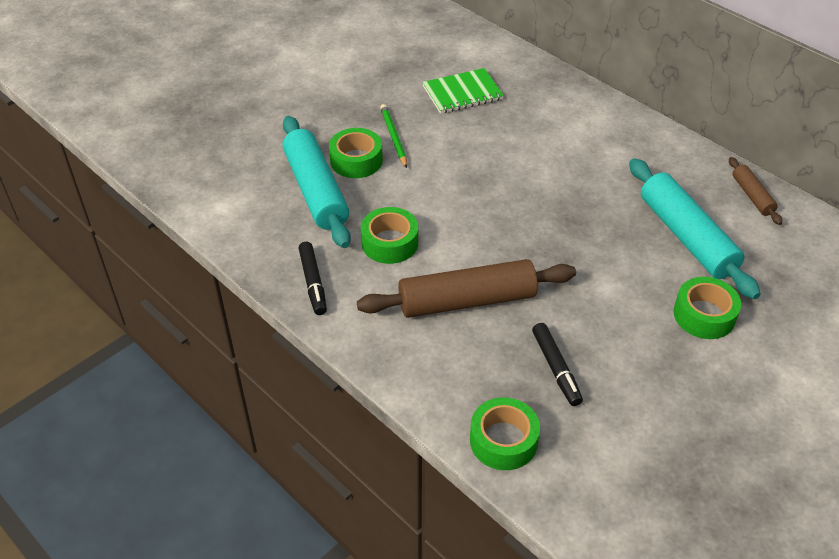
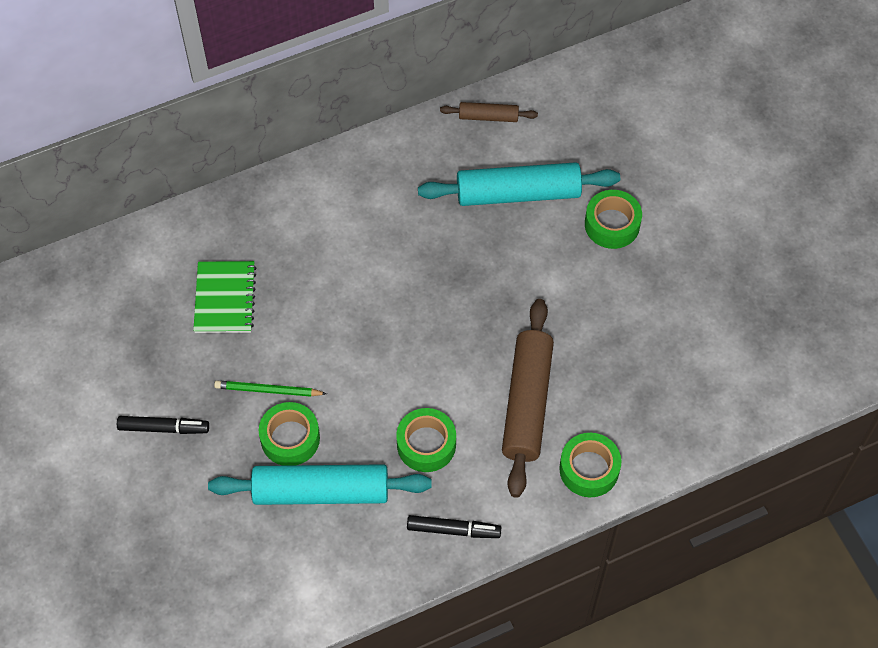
camera: 70 degrees left, 15 degrees up
green tape [470,397,540,470] -> green tape moved to [559,433,621,497]
black marker [532,323,583,406] -> black marker moved to [117,416,209,434]

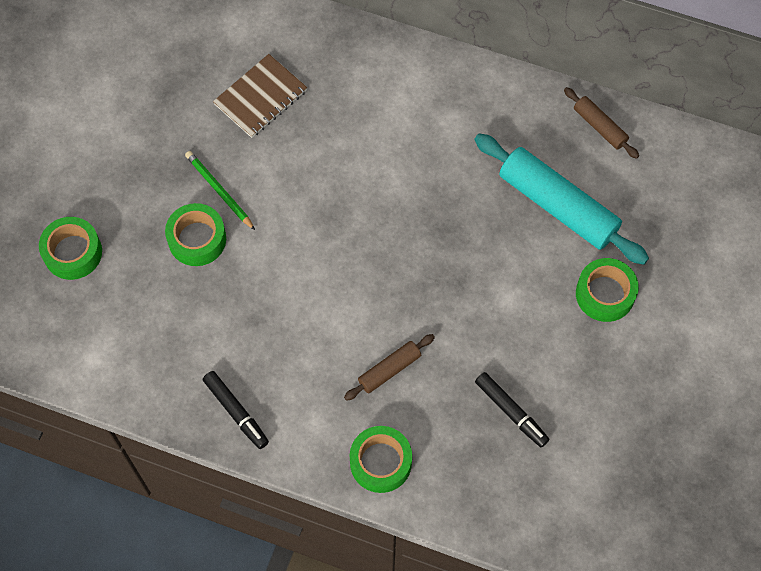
camera: 45 degrees right, 5 degrees up
black marker [117,416,209,434] -> black marker moved to [475,372,550,447]
green notebook [193,261,256,333] -> brown notebook [213,54,307,138]
turquoise rolling pin [208,464,431,505] -> none
green tape [396,408,456,472] -> green tape moved to [39,217,102,280]
brown rolling pin [502,299,554,498] -> brown rolling pin [344,334,435,401], size x0.50

